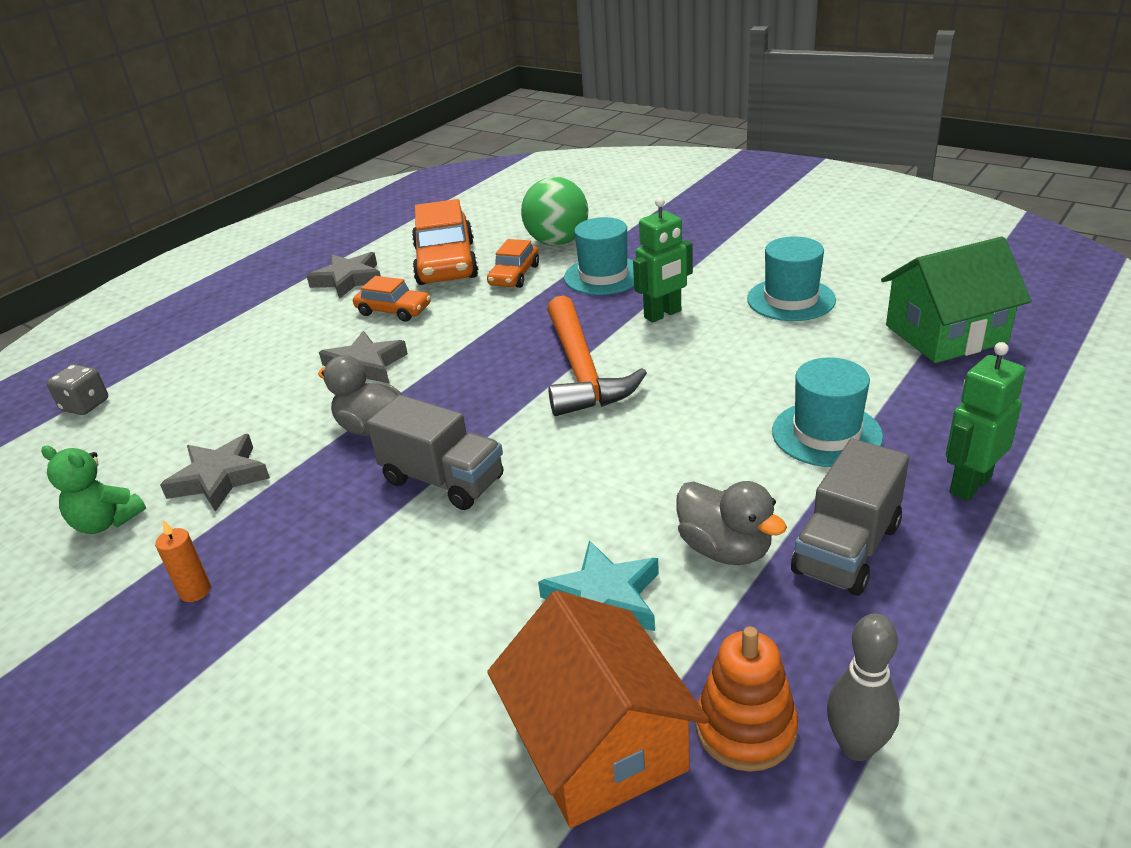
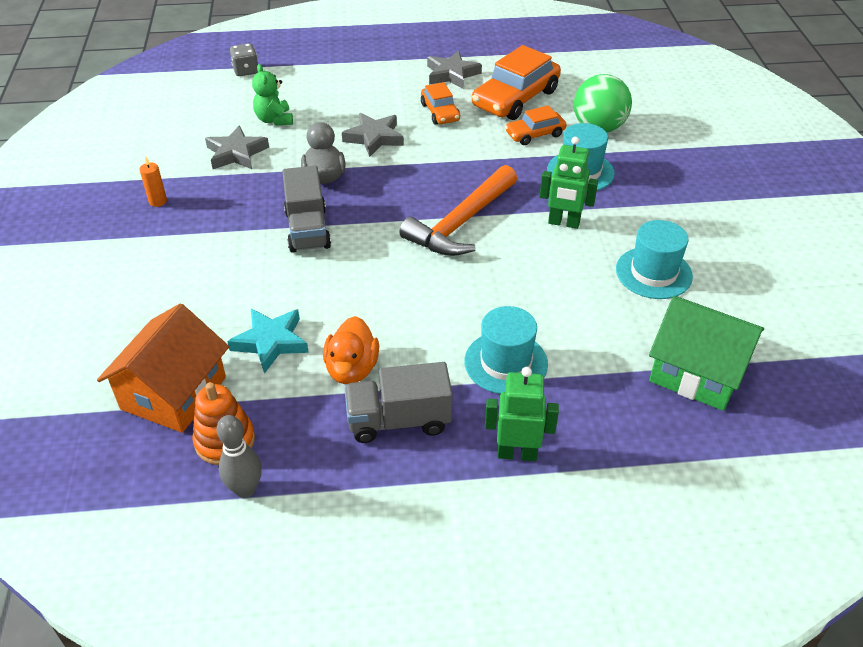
camera: 45 degrees right, 10 degrees up
green teddy bear [41,445,146,534] -> green teddy bear moved to [252,64,293,126]
grey duck [676,481,787,565] -> orange duck [323,316,379,384]

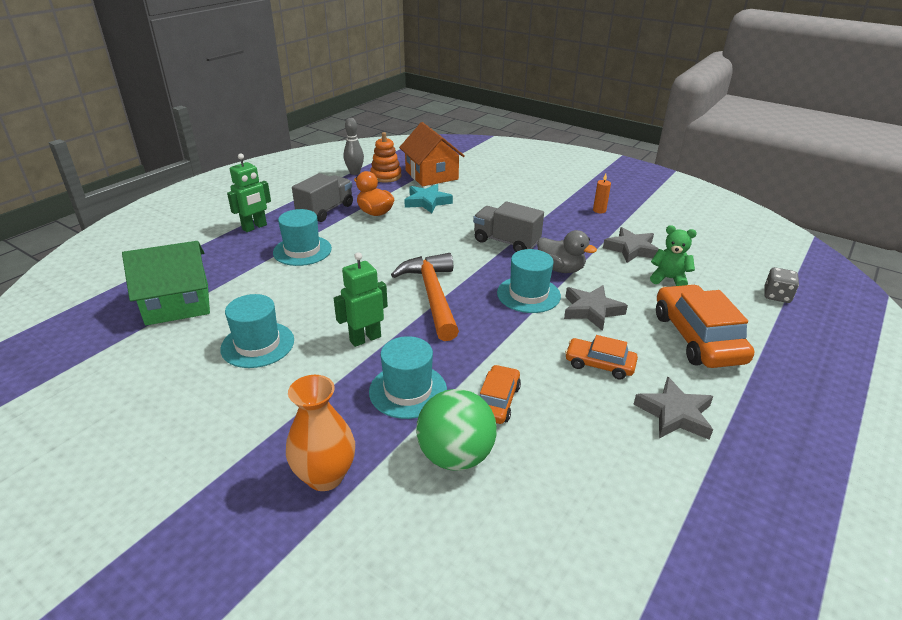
camera: 130 degrees right, 10 degrees down
orange car [472,45,561,120] -> orange car moved to [656,284,754,368]
none -> orange vase [286,375,355,491]
none -> turquoise hat [497,249,561,313]

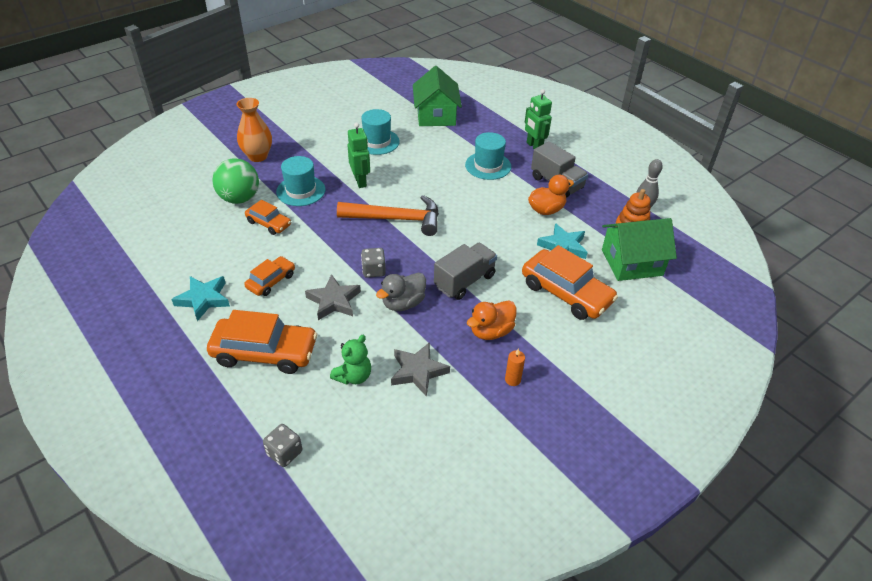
camera: 105 degrees right, 10 degrees up
orange house [399,122,465,186] -> green house [602,218,677,281]
turquoise hat [497,249,561,313] -> grey dice [361,248,386,278]
grey star [633,376,713,440] -> turquoise star [171,276,230,321]
none -> orange duck [467,300,517,340]
none -> orange car [522,245,618,320]

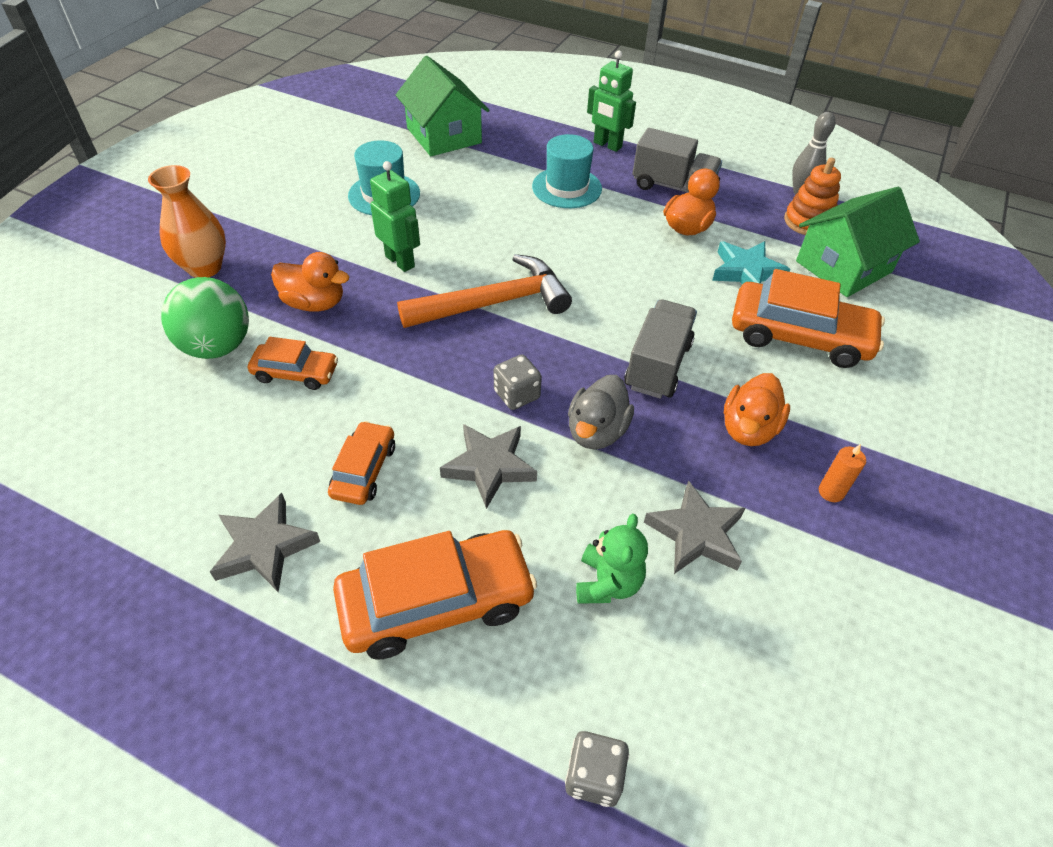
camera: 25 degrees left, 5 degrees up
turquoise star [171,276,230,321] -> grey star [210,493,320,592]
turquoise hat [276,156,325,206] -> orange duck [271,252,349,312]

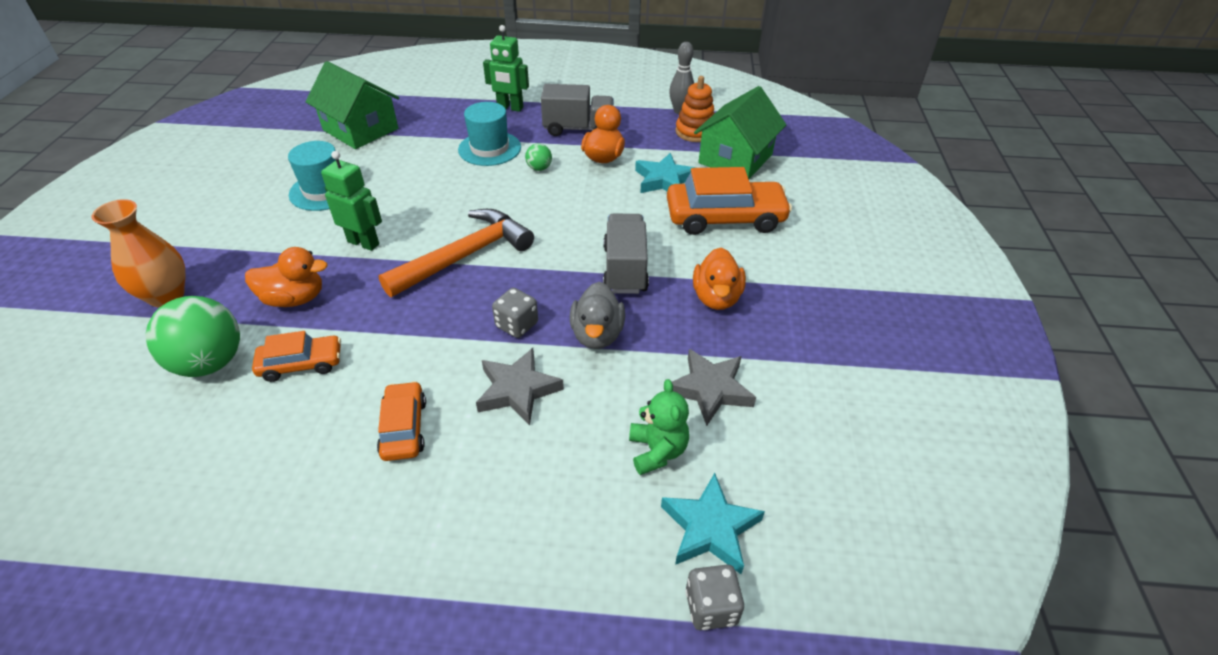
camera: 20 degrees left, 5 degrees down
grey star [210,493,320,592] -> none
orange car [333,530,537,660] -> none
orange candle [819,444,866,502] -> none
none -> green ball [525,144,552,171]
none -> turquoise star [661,473,765,574]

